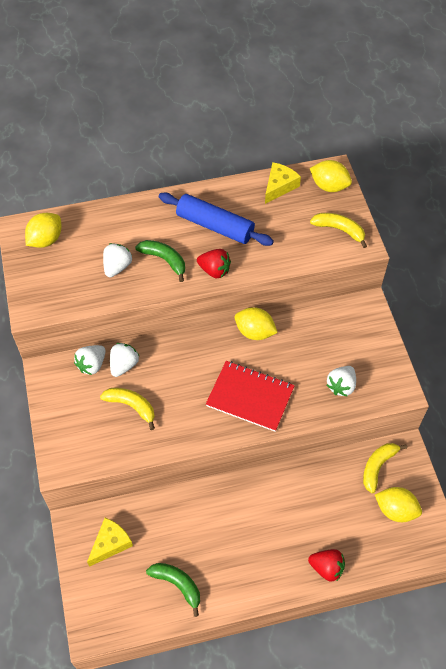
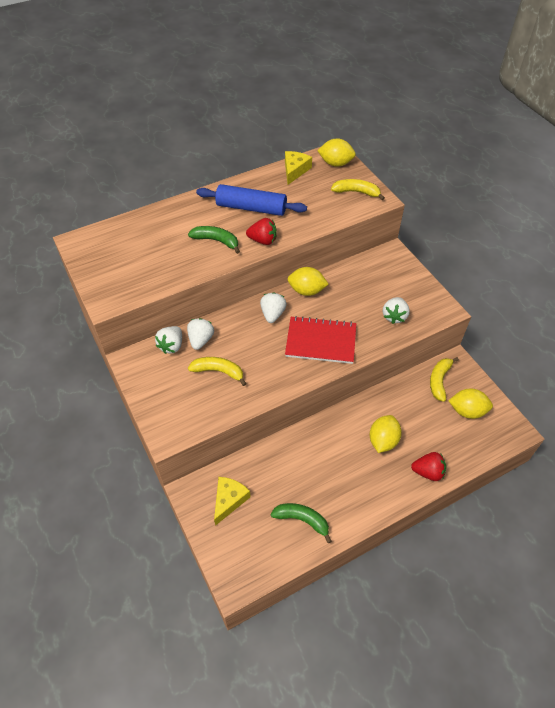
camera: 15 degrees left, 5 degrees down
yellow lemon [25,213,61,248] -> yellow lemon moved to [370,415,402,453]
white strawberry [103,243,132,277] -> white strawberry moved to [260,292,287,323]

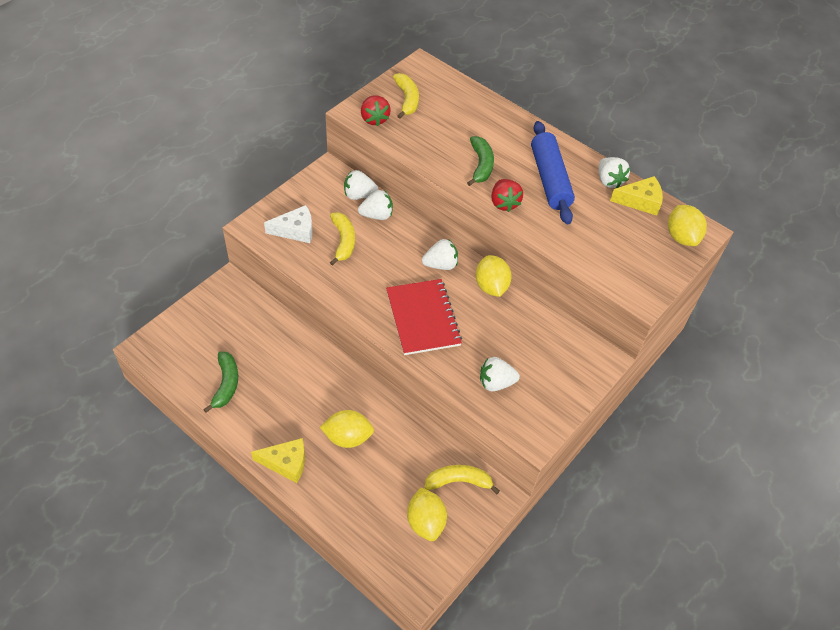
camera: 65 degrees right, 0 degrees up
yellow cheese [214,477,251,526] -> yellow cheese moved to [251,438,305,483]
yellow banana [331,179,385,200] -> yellow banana moved to [393,73,419,119]
red strawberry [411,452,446,481] -> red strawberry moved to [361,96,391,126]
none -> white cheese [264,205,312,243]
none -> white strawberry [599,157,630,188]

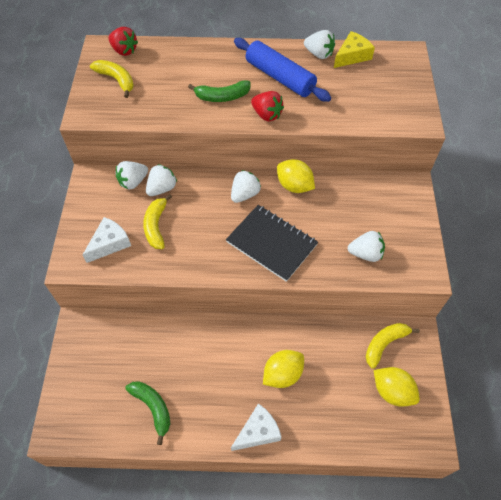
camera: 35 degrees left, 5 degrees up
yellow cheese [251,438,305,483] -> white cheese [231,403,281,451]
yellow banana [330,212,355,266] -> yellow banana turned 135 degrees counterclockwise [143,194,172,249]
red strawberry [361,96,391,126] -> red strawberry moved to [108,27,138,56]
red notebook [386,279,462,355] -> black notebook [226,205,318,282]
green banana [467,136,494,186] -> green banana turned 120 degrees clockwise [188,80,251,102]
white strawberry [480,357,520,392] -> white strawberry turned 135 degrees counterclockwise [348,231,385,262]
yellow lemon [668,205,707,246] -> none

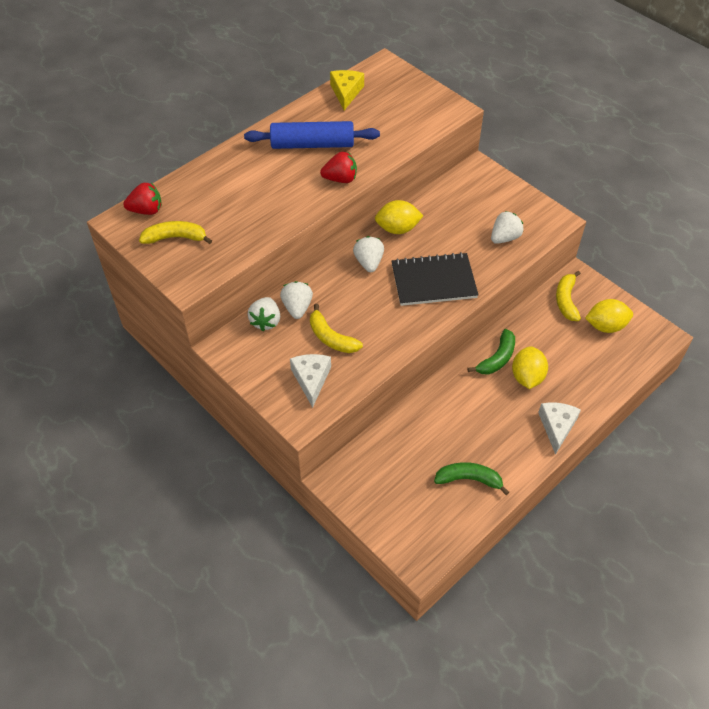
camera: 45 degrees left, 5 degrees down
green banana [188,80,251,102] -> green banana moved to [468,329,515,374]
white strawberry [304,30,335,59] -> none

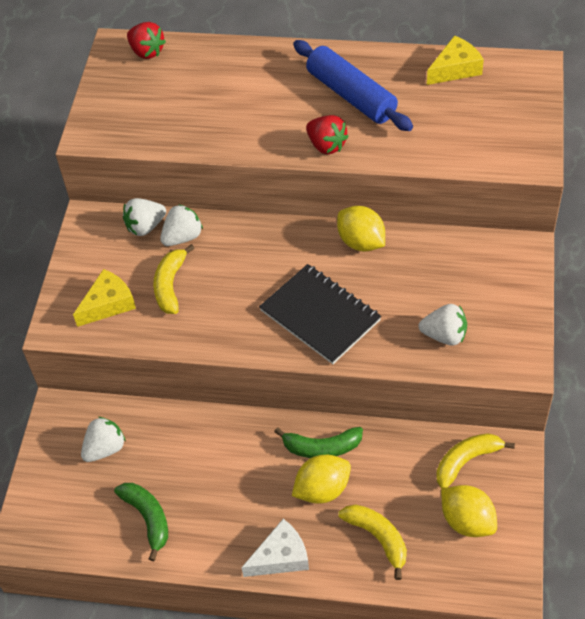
camera: 55 degrees right, 0 degrees up
yellow banana [139,221,212,244] -> yellow banana moved to [338,504,407,580]
white cheese [290,354,331,408] -> yellow cheese [73,269,136,327]
white strawberry [353,236,384,272] -> white strawberry moved to [81,417,126,462]

